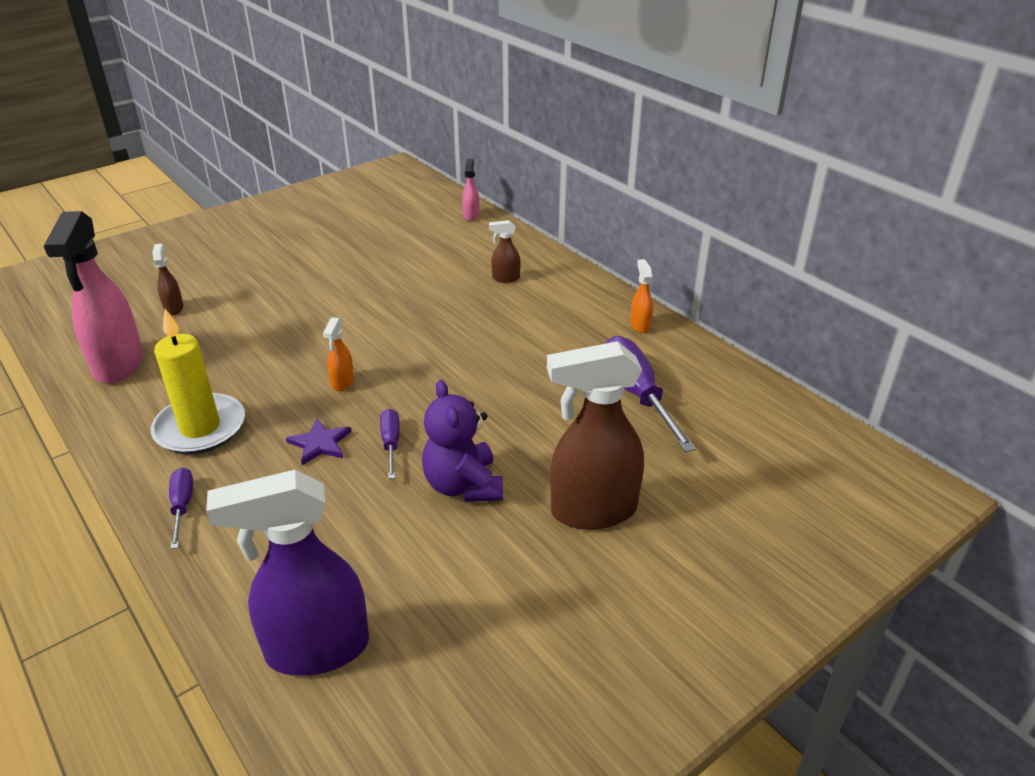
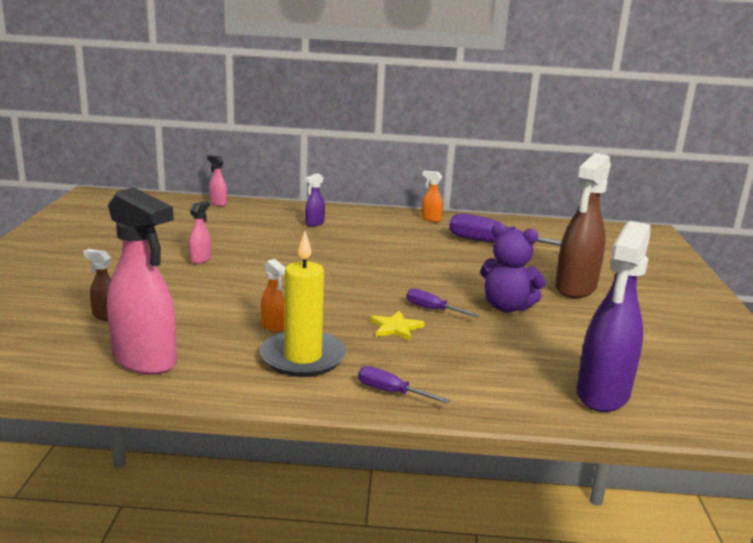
camera: 50 degrees left, 15 degrees down
purple star [286,418,351,465] -> yellow star [370,311,425,341]
orange spray bottle [323,317,354,391] -> orange spray bottle moved to [261,259,286,332]
brown spray bottle [489,220,521,283] -> purple spray bottle [305,173,325,227]
none -> pink spray bottle [189,201,211,264]

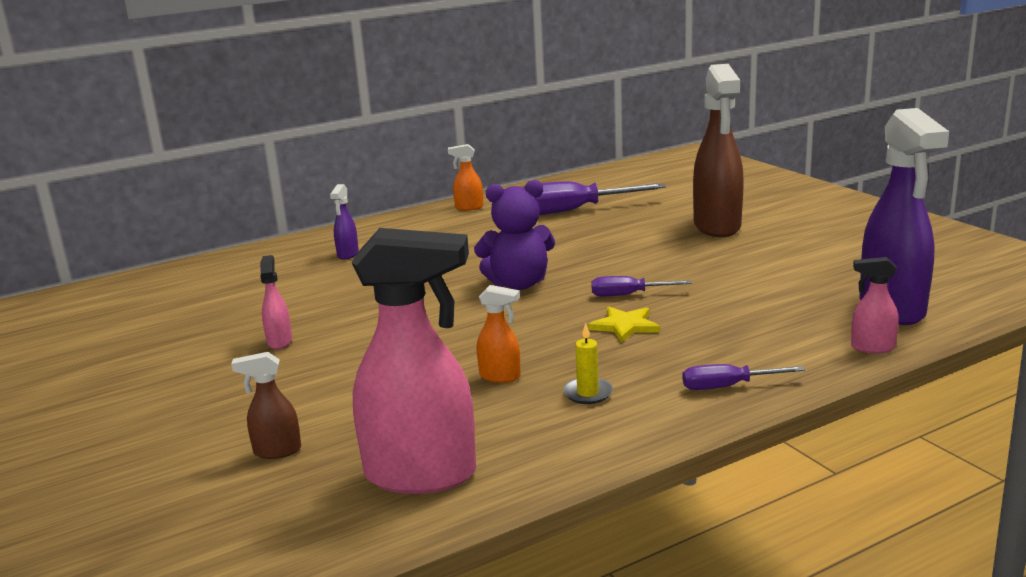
camera: 30 degrees left, 0 degrees up
pink spray bottle [207,155,227,206] -> pink spray bottle moved to [851,257,899,353]
yellow candle [260,231,346,377] -> yellow candle [563,323,613,404], size x0.43
purple teddy bear [480,223,546,312] -> purple teddy bear moved to [474,180,555,290]

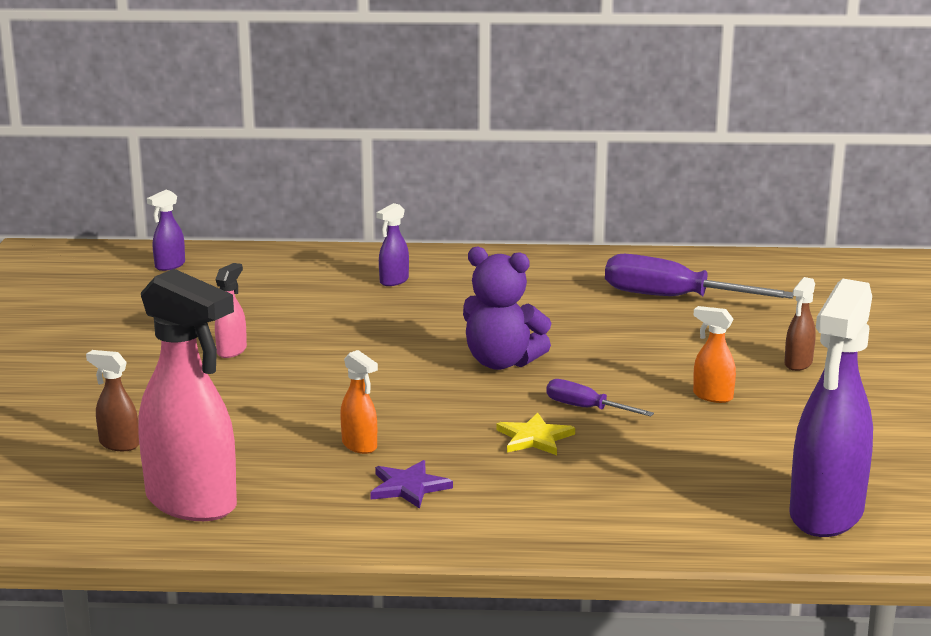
camera: 30 degrees right, 0 degrees up
orange spray bottle [448,144,483,211] -> orange spray bottle moved to [693,306,736,403]
yellow candle [563,323,613,404] -> purple star [370,460,453,509]
purple screwdriver [682,364,805,390] -> none
brown spray bottle [693,64,744,237] -> brown spray bottle [784,277,816,371], size x0.45
pink spray bottle [851,257,899,353] -> none
none -> purple spray bottle [147,190,185,271]

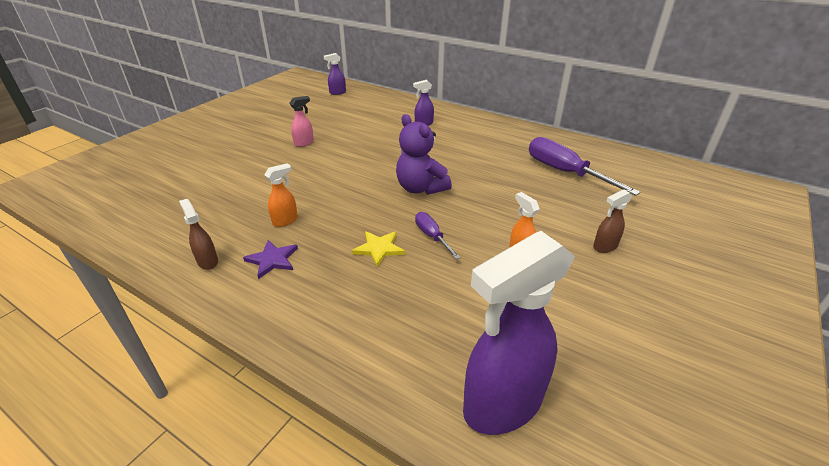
camera: 30 degrees right, 15 degrees up
brown spray bottle [86,350,139,451] -> brown spray bottle moved to [179,199,218,270]
pink spray bottle [138,269,237,521] -> none
orange spray bottle [340,350,378,454] -> orange spray bottle turned 120 degrees counterclockwise [264,163,298,227]

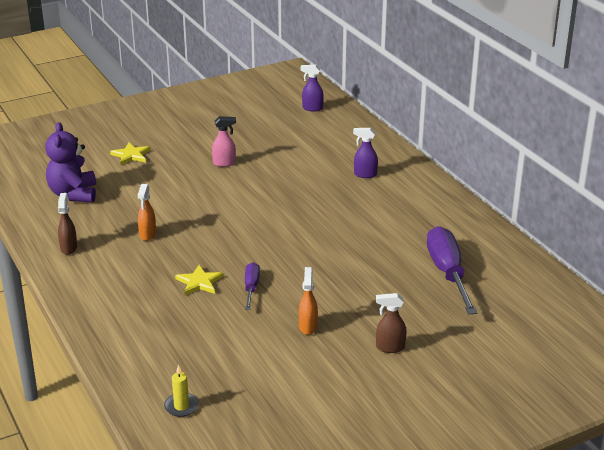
camera: 30 degrees right, 5 degrees down
purple star [243,240,298,279] -> none
orange spray bottle [264,163,298,227] -> orange spray bottle turned 105 degrees clockwise [138,184,156,241]
purple teddy bear [396,114,452,195] -> purple teddy bear moved to [45,122,96,202]
purple spray bottle [463,231,575,435] -> yellow candle [164,365,199,417]
none -> yellow star [110,143,151,165]

